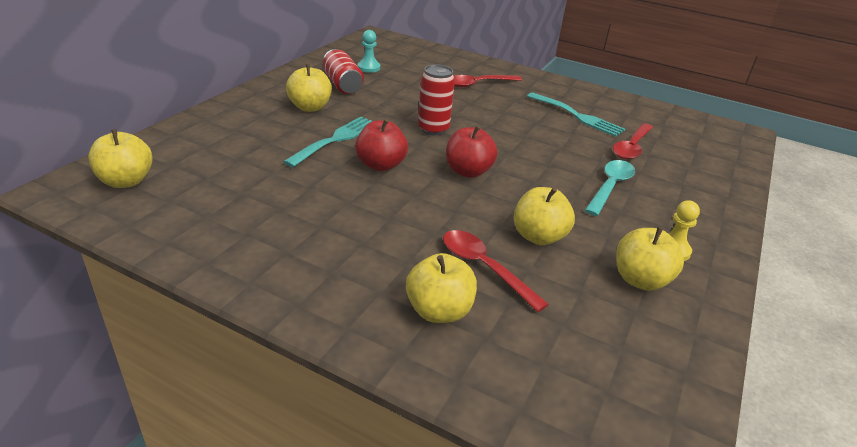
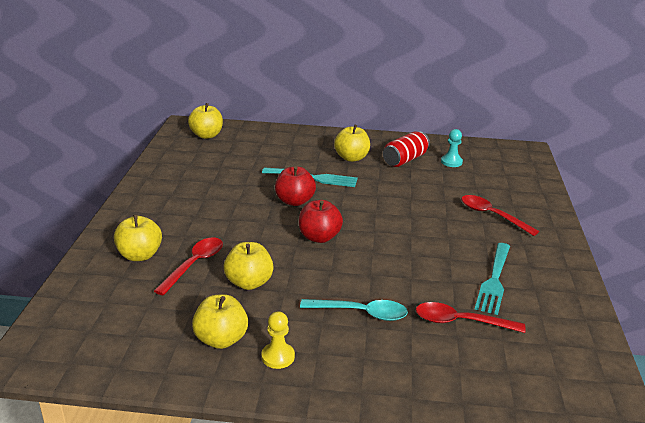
camera: 70 degrees right, 5 degrees down
red can [418,64,455,135] -> none

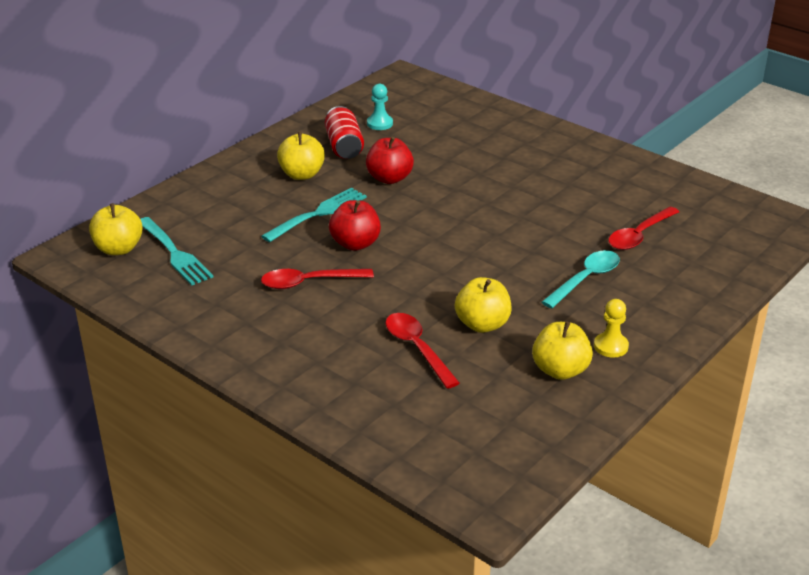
camera: 55 degrees left, 5 degrees up
yellow apple [114,214,162,261] -> none
red apple [299,200,343,243] -> red apple moved to [366,137,414,184]
red spoon [462,195,539,236] -> red spoon moved to [261,269,374,289]
turquoise fork [475,243,510,315] -> turquoise fork moved to [141,217,214,285]

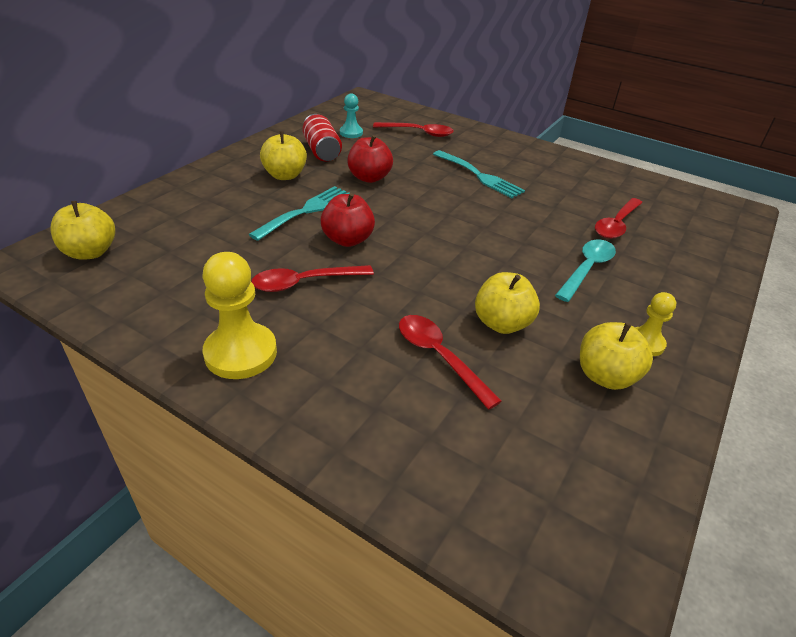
camera: 10 degrees left, 5 degrees up
turquoise fork [141,217,214,285] -> turquoise fork moved to [433,150,525,198]
none -> yellow pawn [202,252,277,379]
none -> red spoon [373,122,454,137]

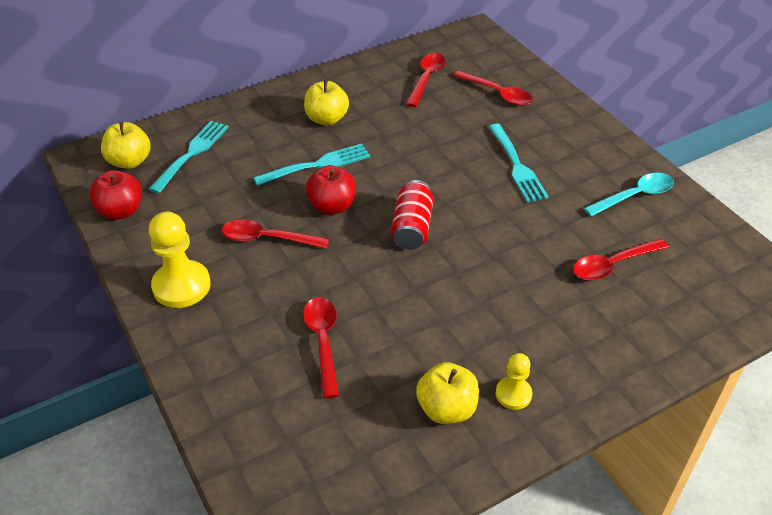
camera: 30 degrees right, 5 degrees up
red can [302,114,342,162] -> red can moved to [391,180,434,250]
turquoise pawn [340,93,363,138] -> red spoon [406,53,446,107]
red apple [347,135,393,183] -> red apple moved to [89,170,142,220]
yellow apple [475,272,540,334] -> none
turquoise spoon [555,239,616,302] -> turquoise spoon moved to [584,173,674,217]
none -> turquoise fork [149,121,229,194]

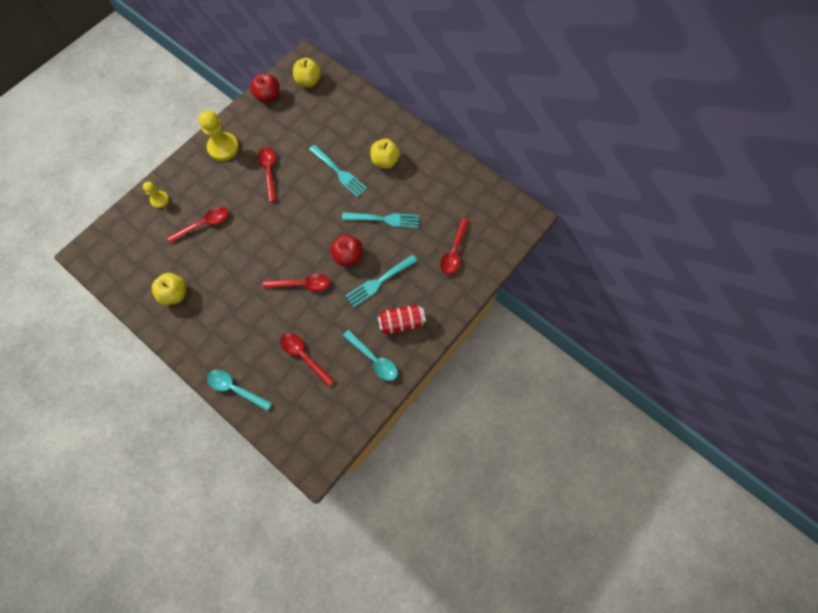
camera: 70 degrees right, 25 degrees up
turquoise fork [149,121,229,194] -> turquoise fork moved to [342,212,419,228]
red apple [306,165,356,214] -> red apple moved to [330,235,362,266]
red can [391,180,434,250] -> red can moved to [377,305,426,334]
red spoon [406,53,446,107] -> red spoon moved to [263,274,330,291]
yellow pawn [496,353,533,410] -> yellow pawn moved to [143,181,169,208]
none -> turquoise spoon [207,370,272,411]

